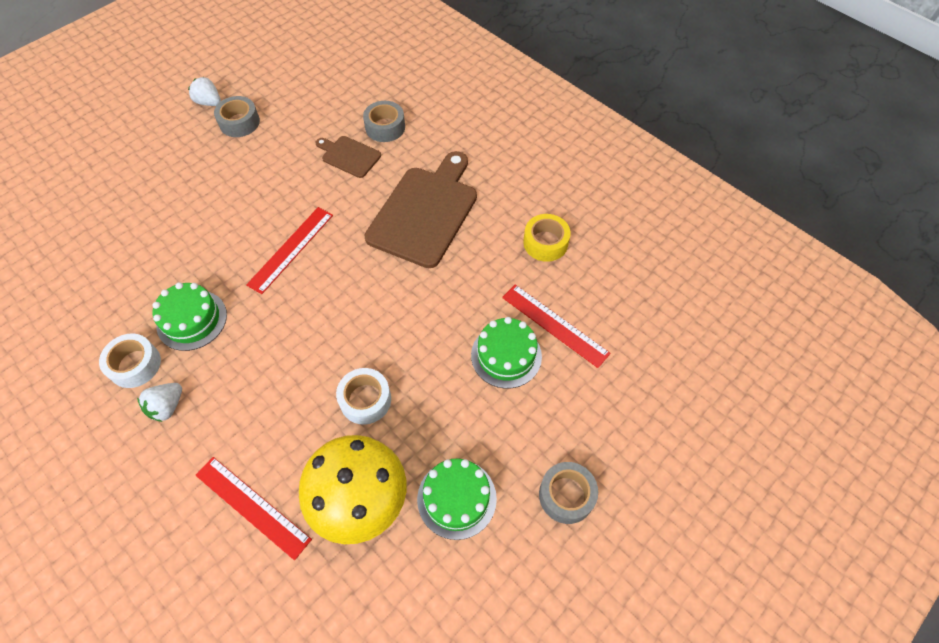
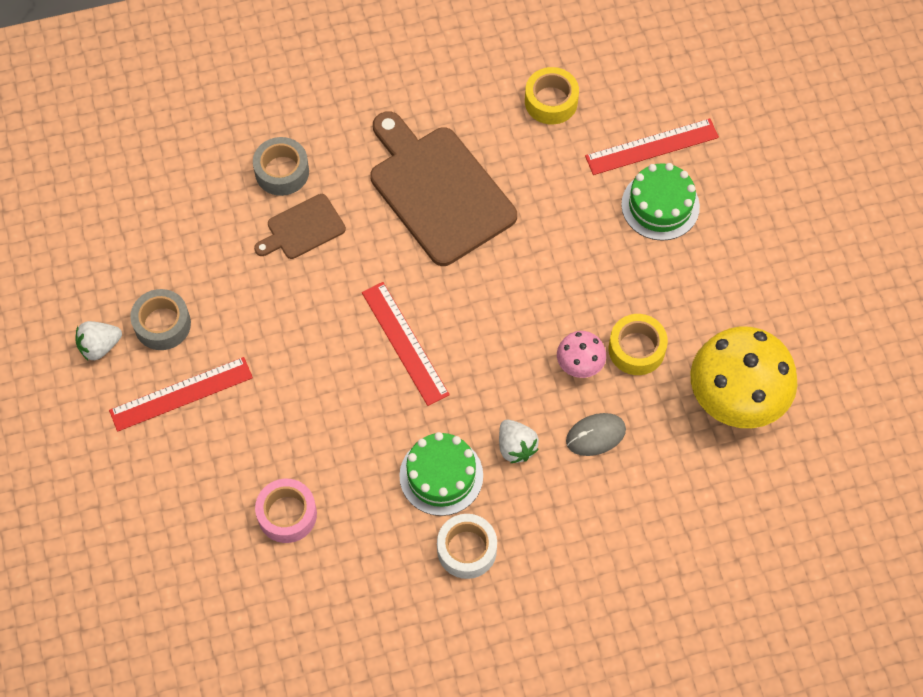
camera: 60 degrees left, 5 degrees up
white strawberry [137,383,182,422] -> white strawberry moved to [499,420,539,463]
red ruler [195,457,312,560] -> red ruler moved to [109,357,253,432]
white tape [336,368,391,425] -> yellow tape [608,314,668,375]
green cake [417,458,497,540] -> none
grey tape [539,462,598,524] -> none
none -> pink tape [255,479,317,543]
none -> pink mushroom [557,331,606,378]
none -> grey mouse [566,413,626,456]

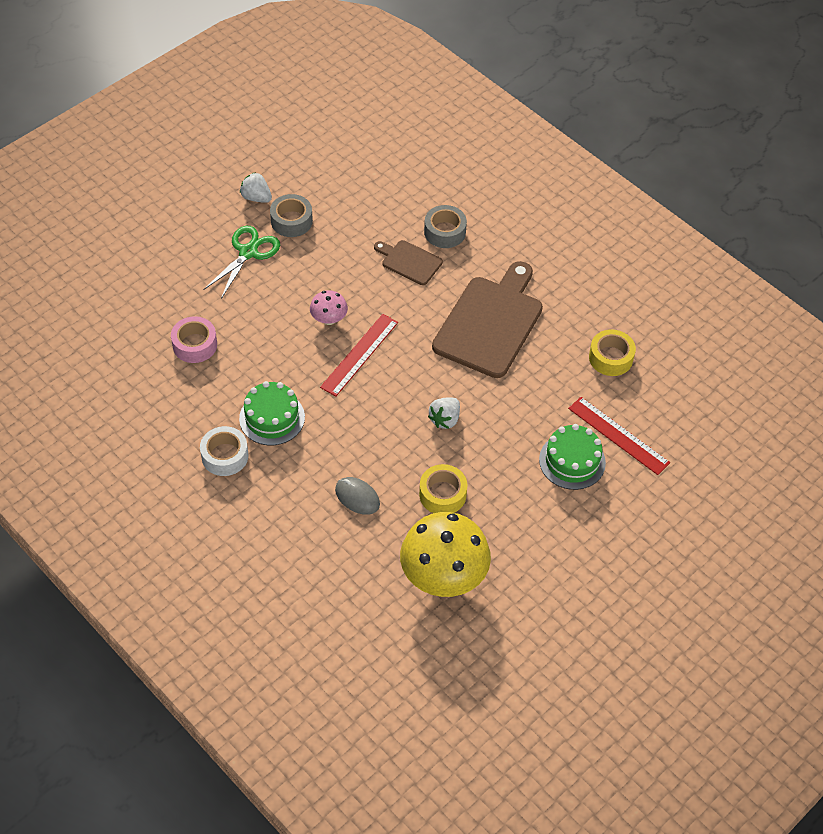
camera: 60 degrees right, 10 degrees down
red ruler [109,357,253,432] -> green scissors [203,226,280,299]
white strawberry [499,420,539,463] -> white strawberry moved to [428,397,460,429]
pink mushroom [557,331,606,378] -> pink mushroom moved to [310,290,348,325]

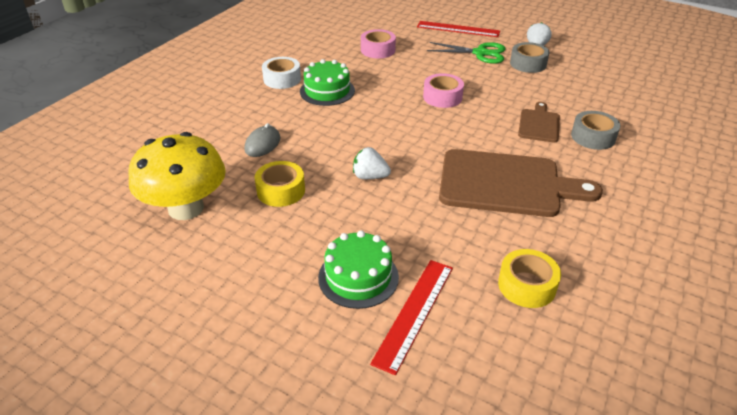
camera: 75 degrees right, 15 degrees down
pink mushroom [310,290,348,325] -> pink tape [423,73,464,108]
red ruler [320,314,398,396] -> red ruler moved to [417,21,500,37]

